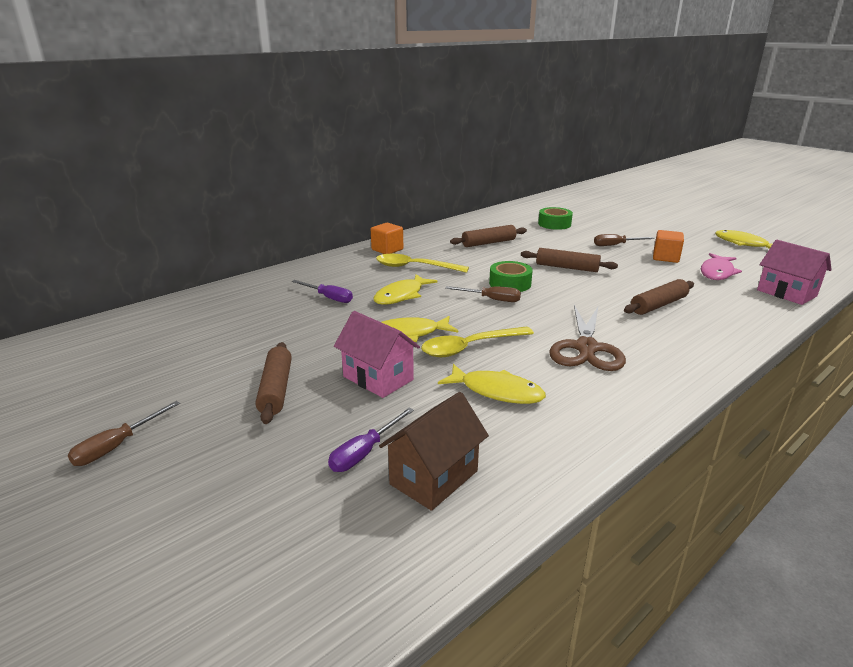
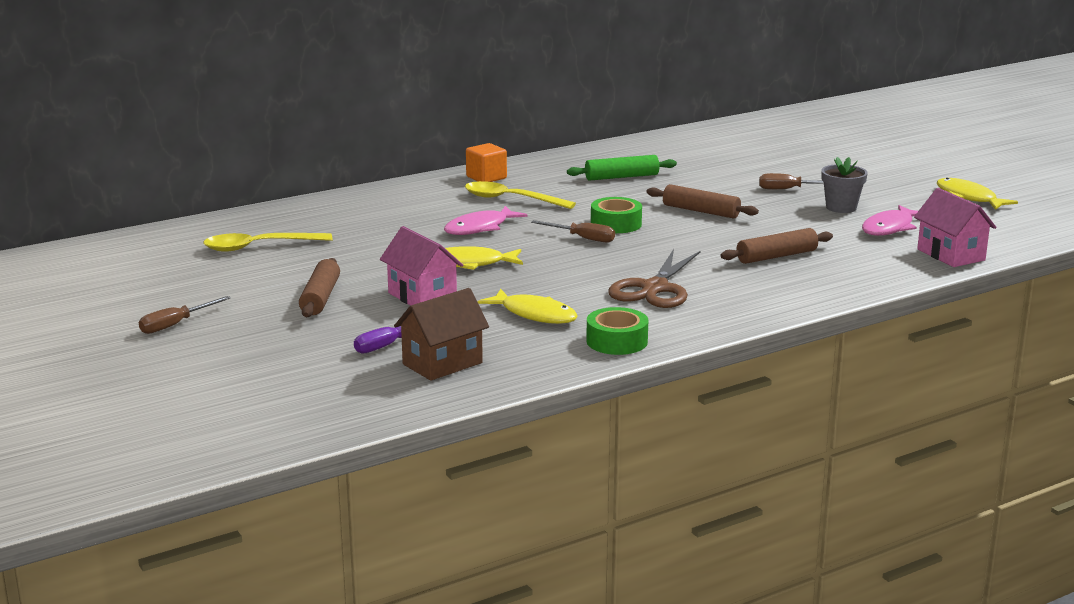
camera: 10 degrees right, 5 degrees down
purple screwdriver [292,280,353,303] -> none
yellow fish [373,274,438,305] -> pink fish [444,206,528,235]
yellow spoon [421,326,534,357] -> yellow spoon moved to [203,233,333,252]
brown rolling pin [450,225,527,247] -> green rolling pin [567,155,677,181]
green tape [538,207,573,230] -> green tape moved to [586,307,648,355]
orange cube [653,230,684,263] -> grey flower pot [821,157,868,213]

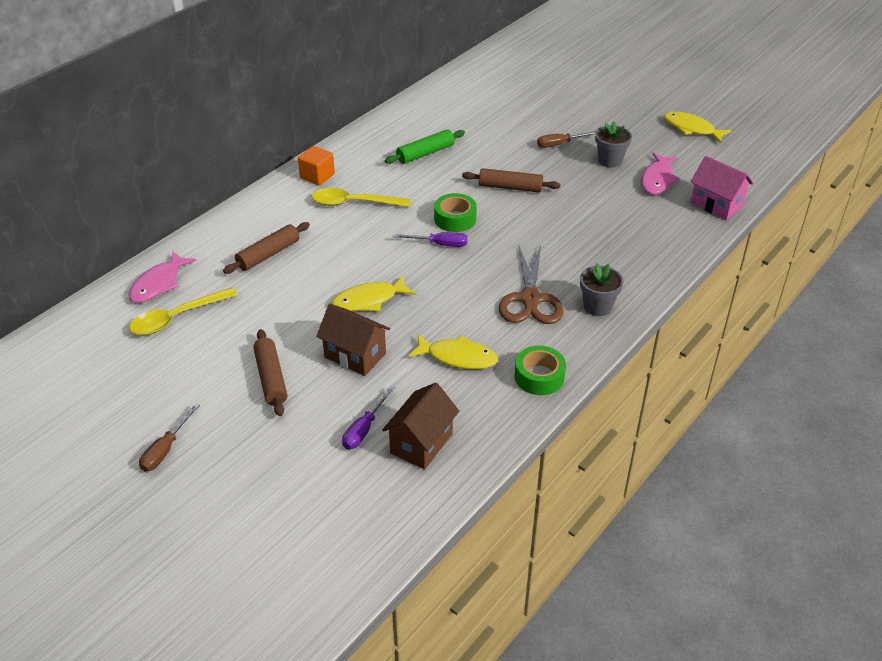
camera: 20 degrees left, 20 degrees up
pink house [380,226,463,306] -> brown house [316,304,390,376]
pink fish [444,206,528,235] -> pink fish moved to [128,251,196,303]
brown screwdriver [531,220,615,243] -> purple screwdriver [393,232,467,247]
brown rolling pin [720,228,833,264] -> brown rolling pin moved to [223,222,310,274]
none -> grey flower pot [580,263,624,316]

